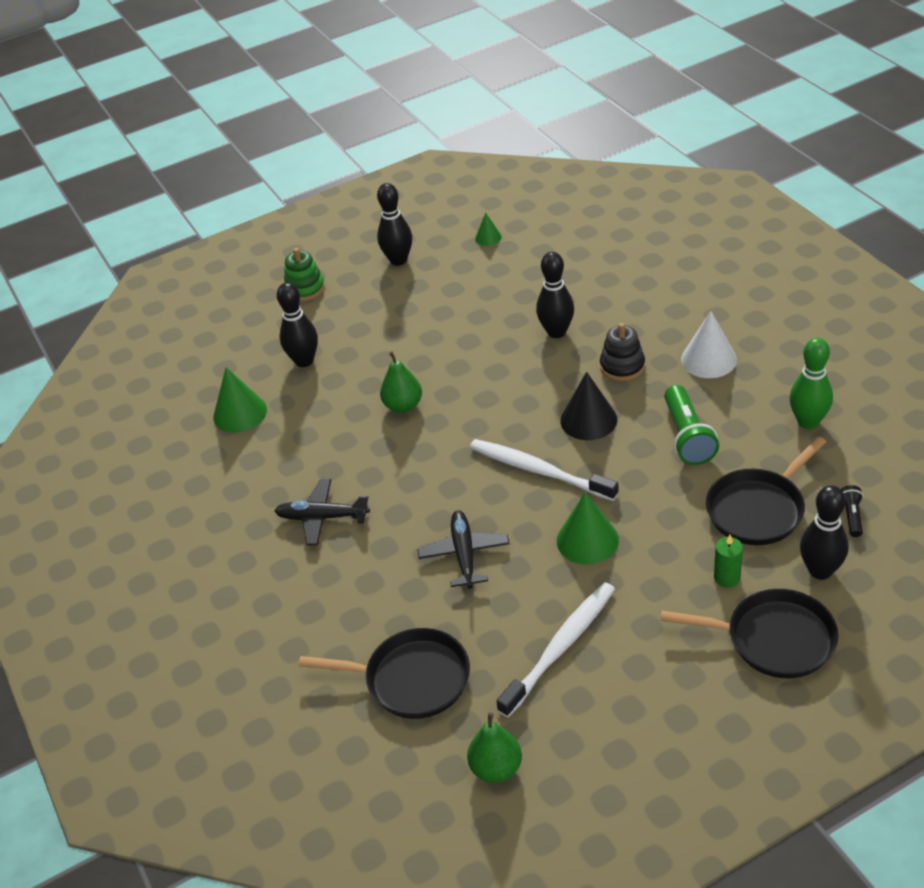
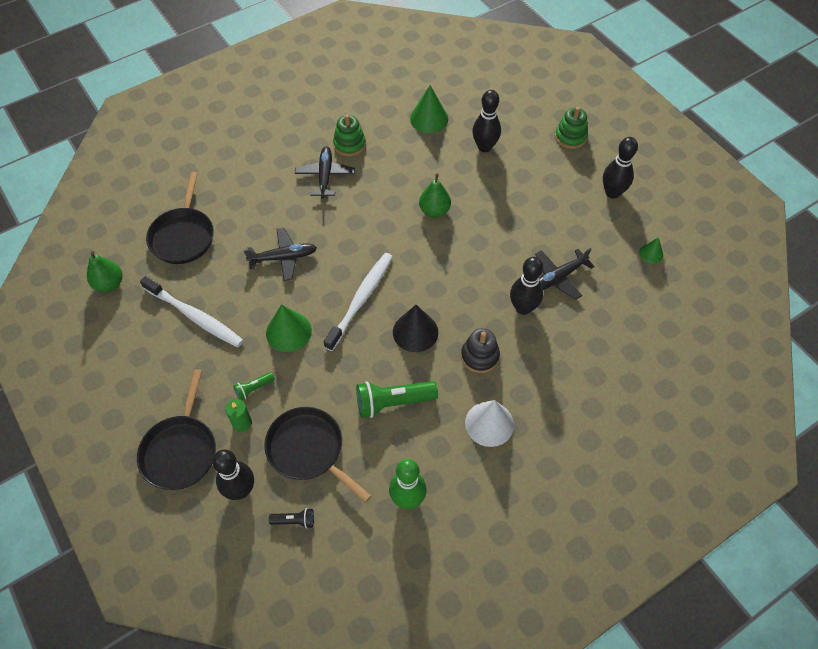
camera: 80 degrees right, 15 degrees up
none -> green flashlight [233,372,275,400]
none -> green stacking toy [333,114,366,156]
none -> black plane [535,248,595,300]

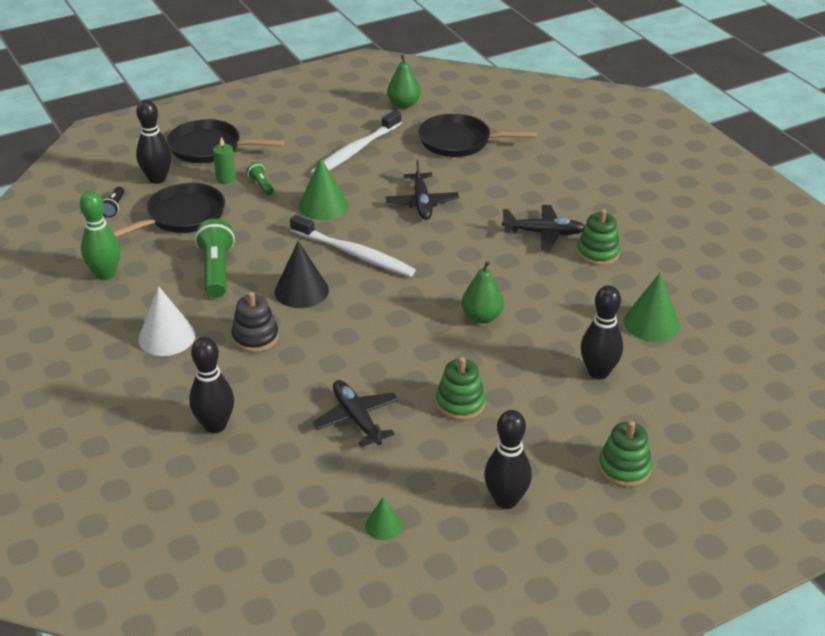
camera: 95 degrees right, 20 degrees down
black bowling pin [510,257,543,315] -> black bowling pin moved to [189,337,234,433]
none -> green stacking toy [436,357,486,420]

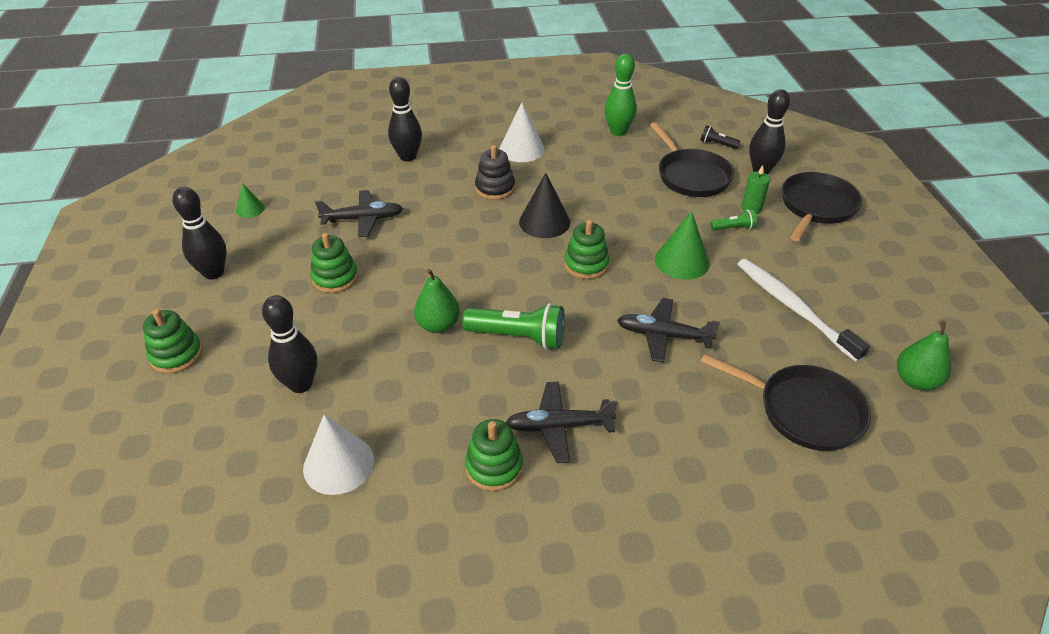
camera: 110 degrees right, 5 degrees up
green flashlight [195,219,235,298] -> green flashlight moved to [462,303,565,349]
white toothbrush [290,215,416,277] -> green stacking toy [564,220,610,279]
black pan [418,113,537,157] -> black pan turned 90 degrees clockwise [701,354,871,451]
black plane [502,205,585,250] -> black plane turned 60 degrees clockwise [506,382,618,463]
green cone [624,273,680,342] -> white cone [303,415,374,495]

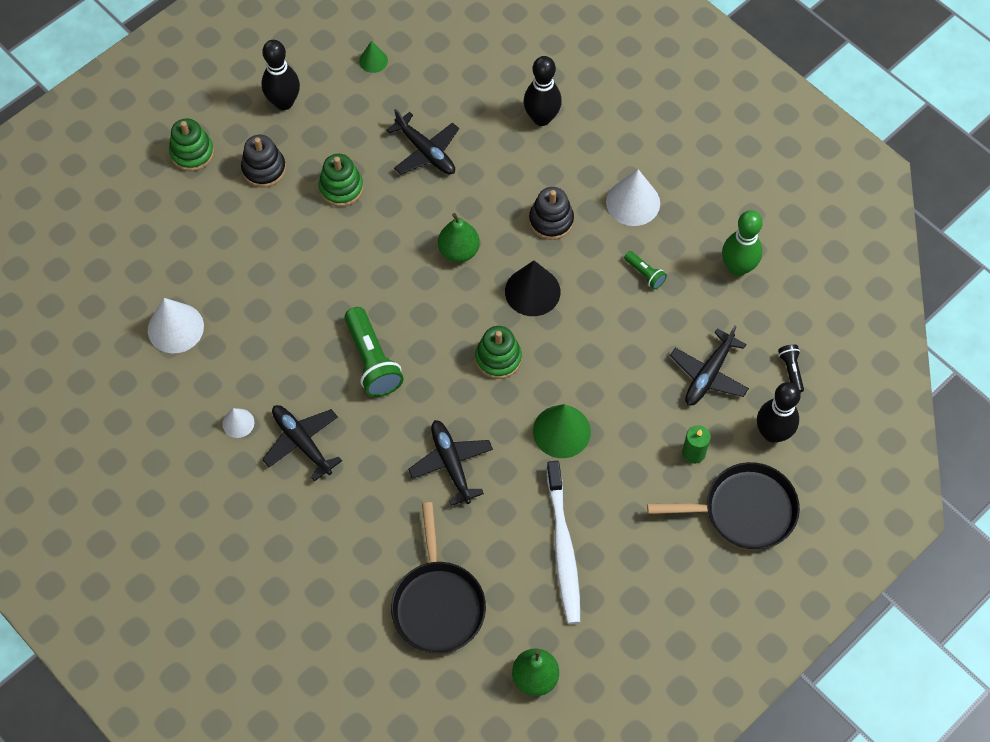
camera: 55 degrees right, 20 degrees up
black bowling pin [262,295,317,393] -> none
green pear [414,269,460,333] -> green pear moved to [438,213,480,262]
green stacking toy [465,419,523,491] -> white cone [222,408,254,438]
black pan [650,122,734,197] -> black plane [670,325,749,406]
green flashlight [711,209,757,231] -> green flashlight moved to [624,251,667,289]
white toothbrush [737,259,870,362] -> white toothbrush turned 150 degrees clockwise [547,461,581,624]
none -> black stacking toy [241,135,286,188]

